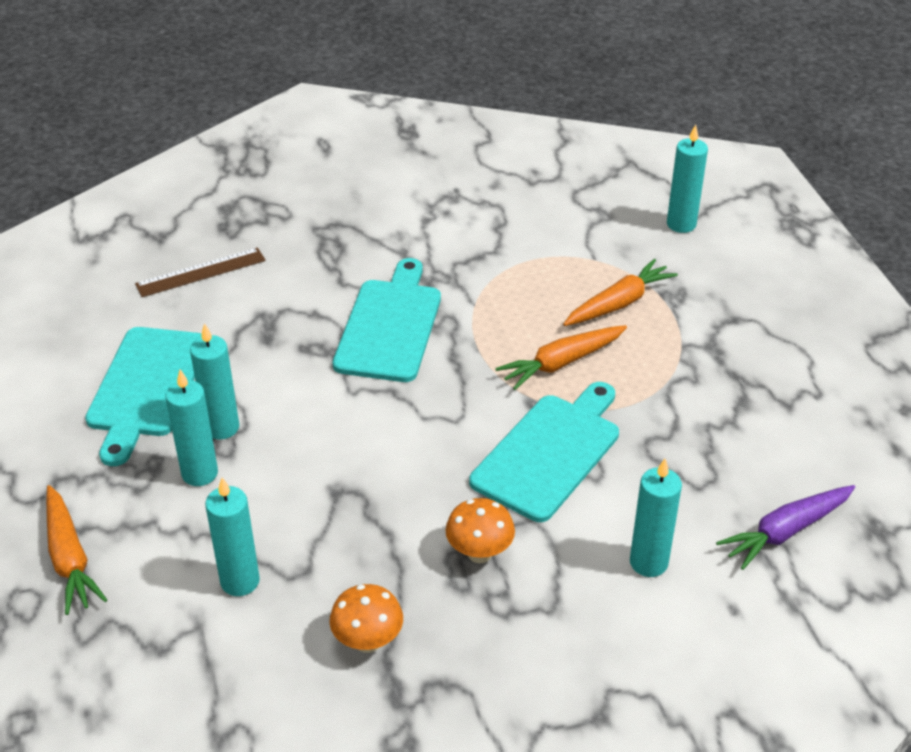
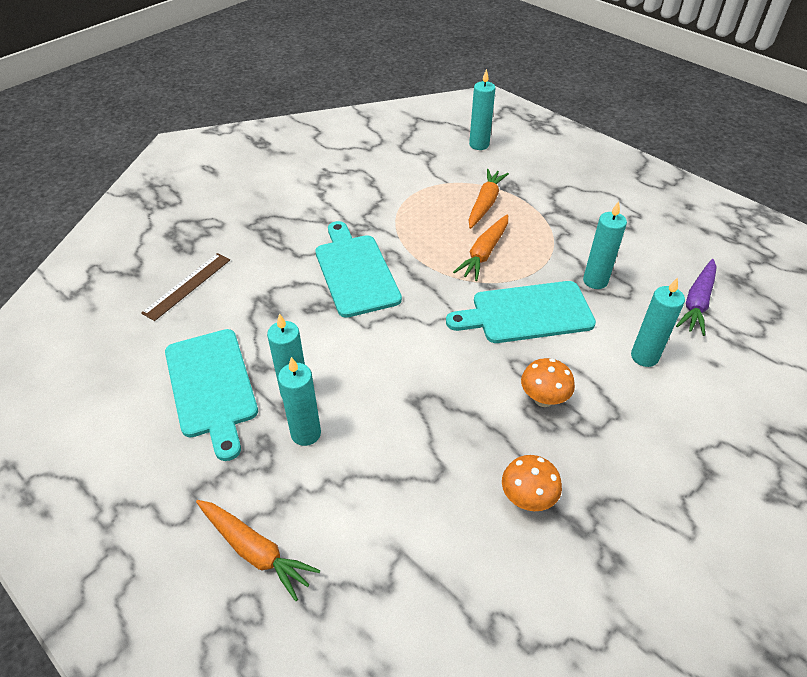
camera: 30 degrees left, 5 degrees up
turquoise candle [205,478,260,596] -> turquoise candle moved to [583,201,627,289]
turquoise cutting board [469,382,619,522] -> turquoise cutting board turned 105 degrees counterclockwise [446,281,596,343]

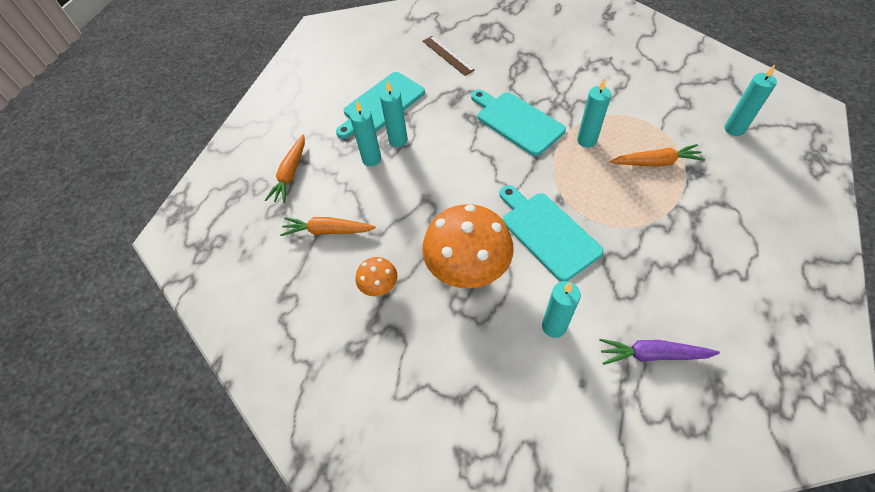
camera: 70 degrees right, 10 degrees up
brown ruler [141,253,230,321] -> brown ruler turned 45 degrees clockwise [423,36,475,76]
turquoise cutting board [315,221,402,318] -> turquoise cutting board turned 90 degrees counterclockwise [471,90,566,156]
orange carrot [453,214,508,281] -> orange carrot moved to [280,217,376,236]
orange mushroom [521,358,575,407] -> orange mushroom [422,204,513,288], size x2.09
turquoise candle [583,201,627,289] -> turquoise candle moved to [577,78,611,148]

